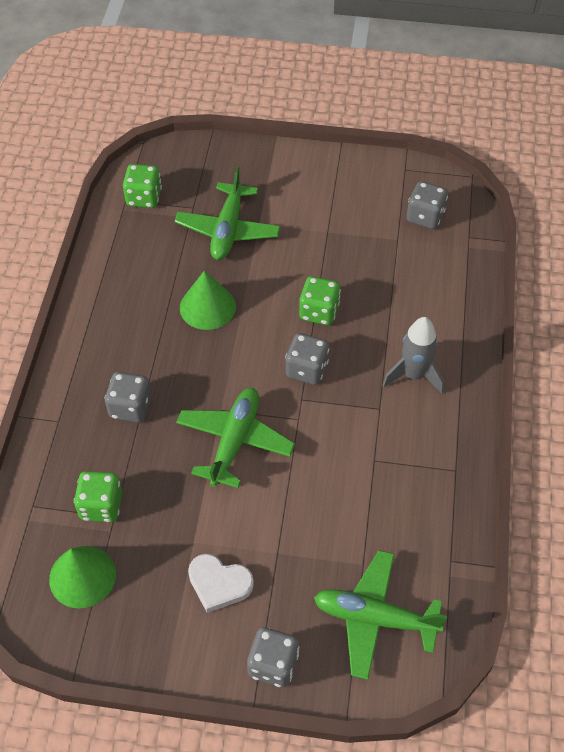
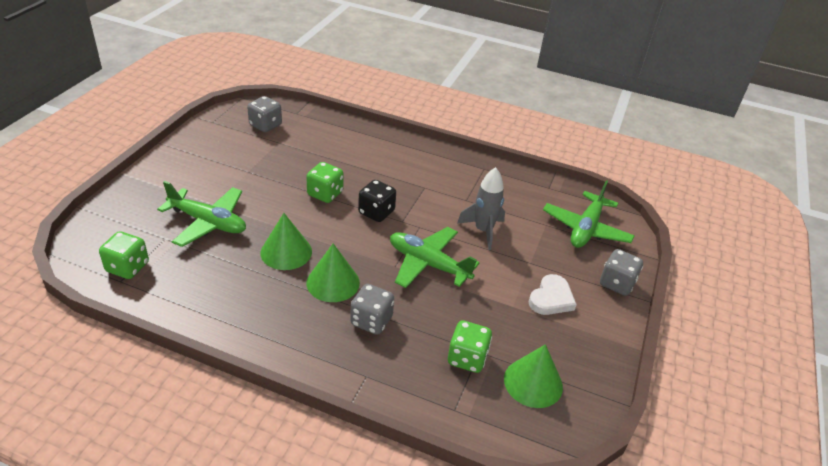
camera: 80 degrees left, 15 degrees down
grey dice [285,333,329,385] -> black dice [358,180,396,222]
grey rocket [383,317,444,394] -> grey rocket moved to [457,167,505,250]
none -> green cone [307,243,360,302]

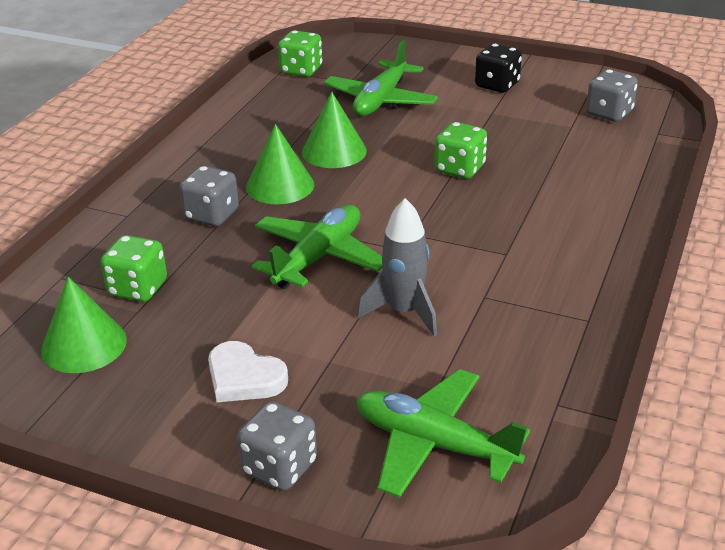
camera: 95 degrees right, 5 degrees down
black dice [358,180,396,222] -> black dice moved to [475,43,522,93]

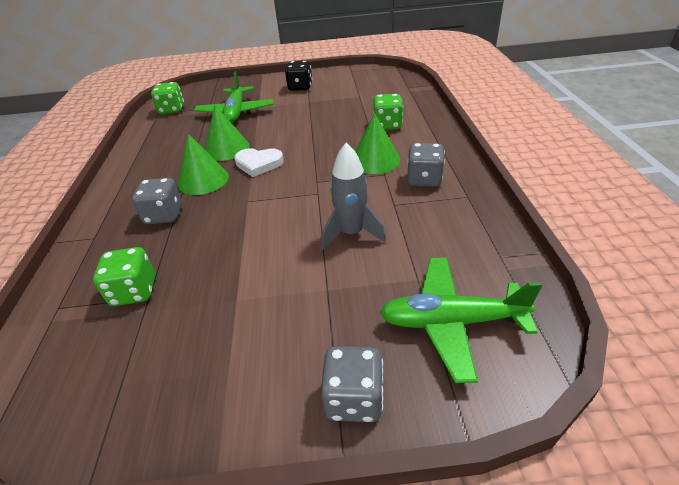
camera: 25 degrees left, 5 degrees up
green cone [41,277,127,373] -> green cone moved to [355,113,400,174]
white heart [208,341,288,402] -> white heart moved to [234,148,284,177]
green plane [252,205,382,289] -> none
green dice [435,122,487,179] -> green dice moved to [373,94,403,130]
grey dice [586,69,638,122] -> grey dice moved to [407,143,445,187]

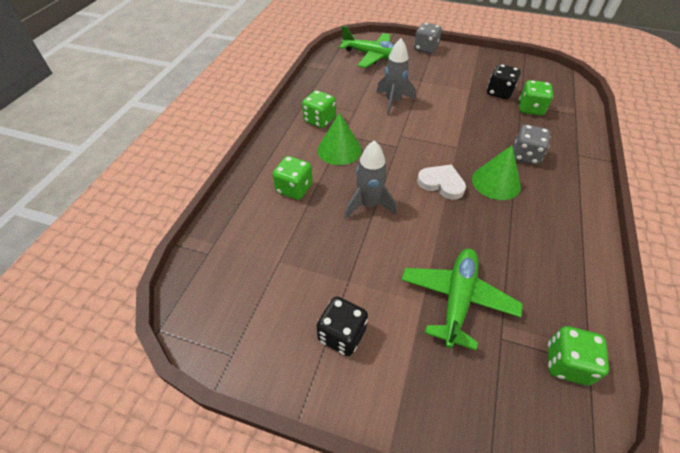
camera: 160 degrees left, 10 degrees up
green cone [204,105,250,161] -> none
grey dice [407,143,445,187] -> green dice [302,90,336,128]
none -> grey rocket [345,140,397,219]
none -> black dice [487,64,521,99]

